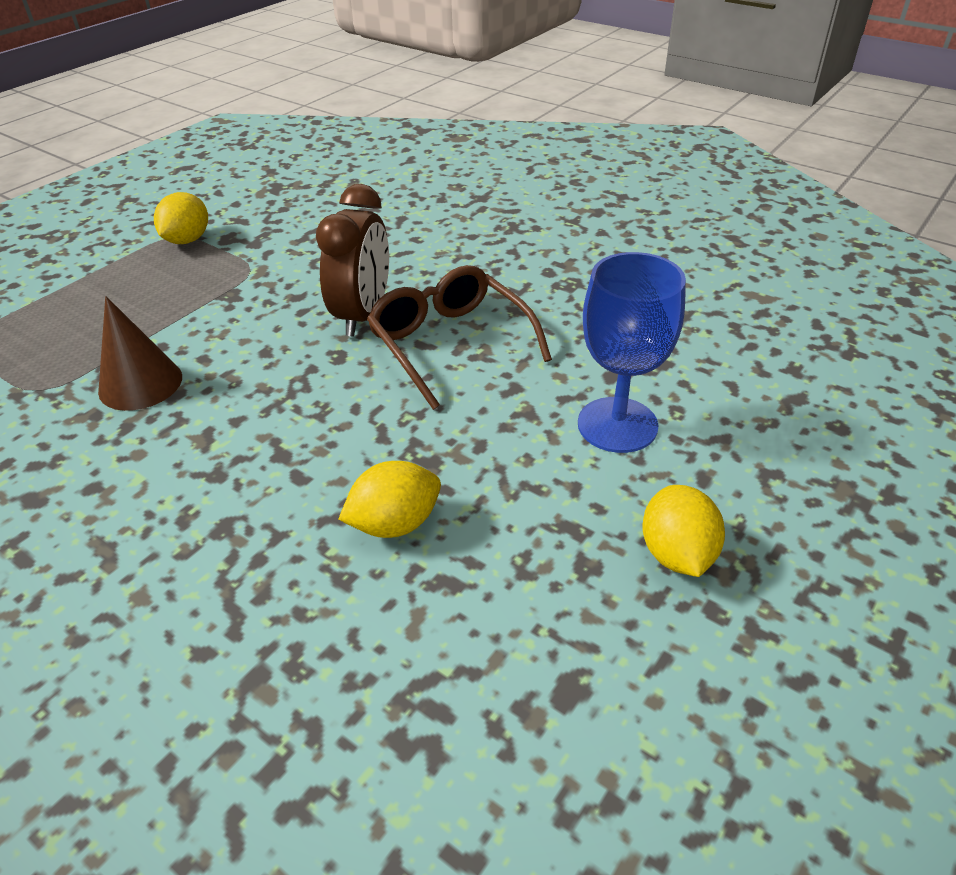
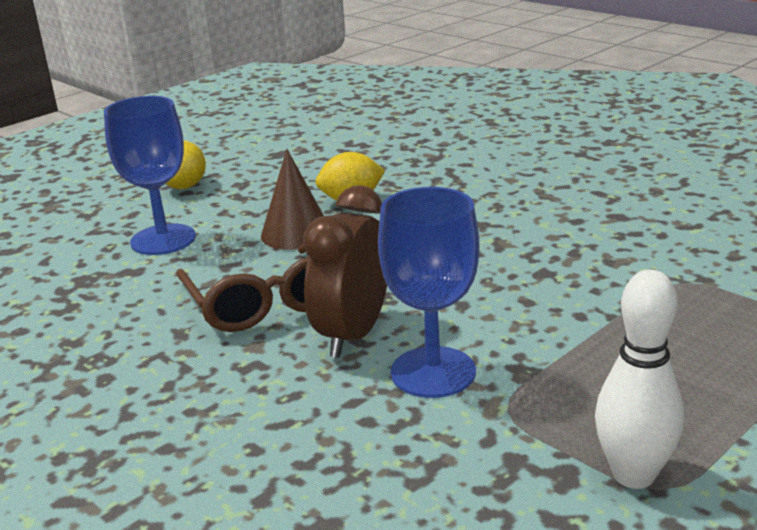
camera: 170 degrees left, 15 degrees down
brown cone [98,296,182,411] -> brown cone moved to [261,149,324,250]
yellow lemon [154,192,208,244] -> white bowling pin [595,270,684,489]
none -> blue goblet [378,187,479,398]

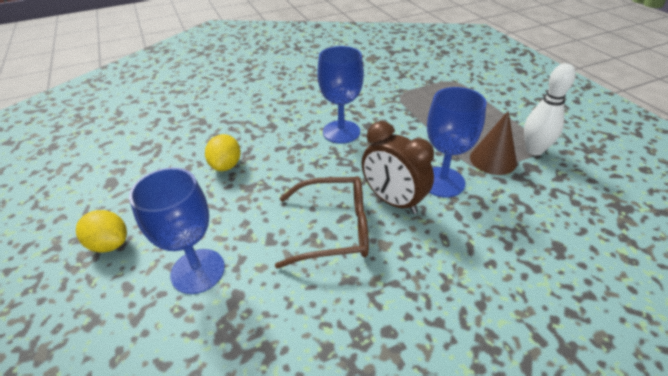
camera: 70 degrees left, 15 degrees up
brown cone [261,149,324,250] -> brown cone moved to [470,111,517,175]
none -> blue goblet [317,46,364,143]

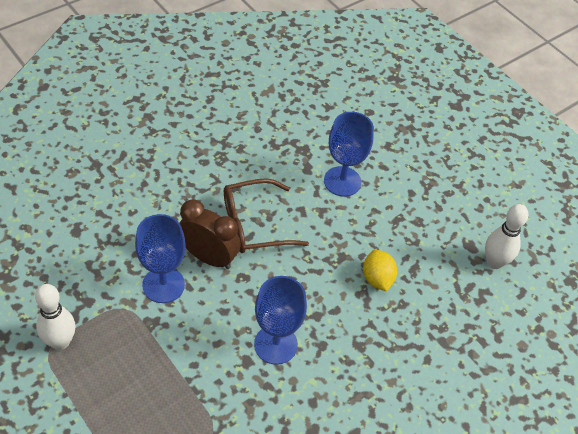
camera: 160 degrees right, 10 degrees up
yellow lemon [76,210,127,253] -> none
brown cone [470,111,517,175] -> none
none -> white bowling pin [485,204,529,269]

